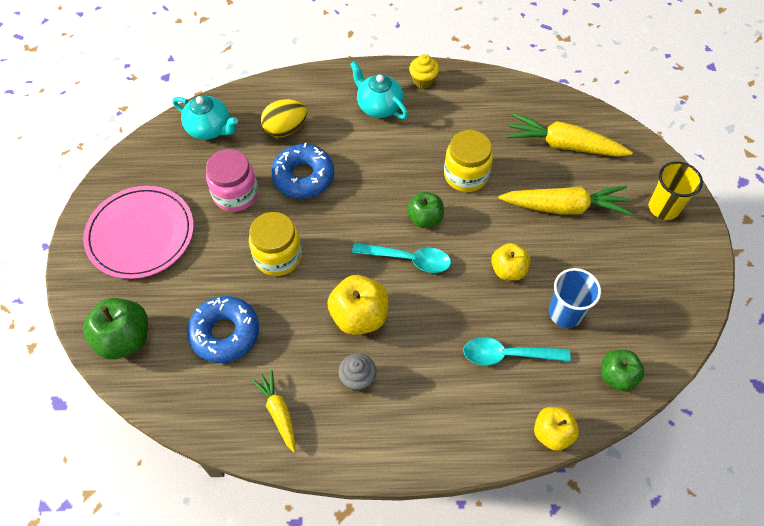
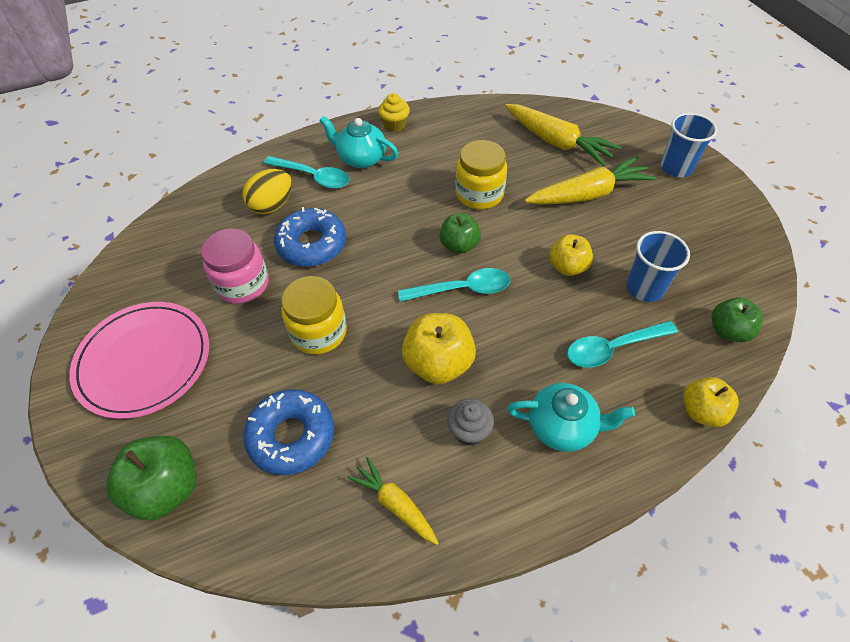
camera: 20 degrees left, 5 degrees down
turquoise teapot [173,96,238,140] -> turquoise teapot moved to [507,383,635,452]
yellow carrot [506,113,633,157] -> yellow carrot turned 135 degrees counterclockwise [505,104,621,166]
yellow cup [648,161,703,220] -> blue cup [661,113,717,177]
none -> turquoise spoon [264,156,350,189]

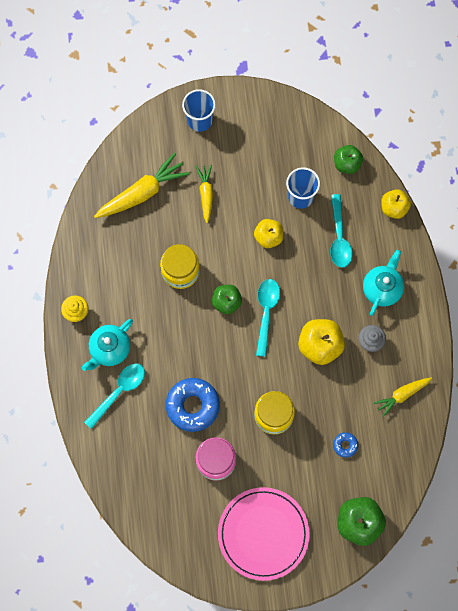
camera: 75 degrees left, 20 degrees up
yellow egg [243,169,292,214] -> none
blue donut [243,389,334,476] -> blue donut [333,432,358,458], size x0.46
yellow carrot [524,156,657,204] -> yellow carrot [196,165,213,223], size x0.59

